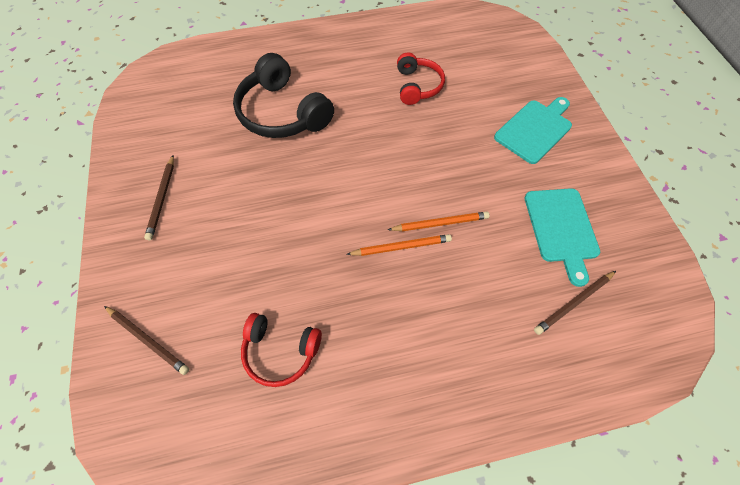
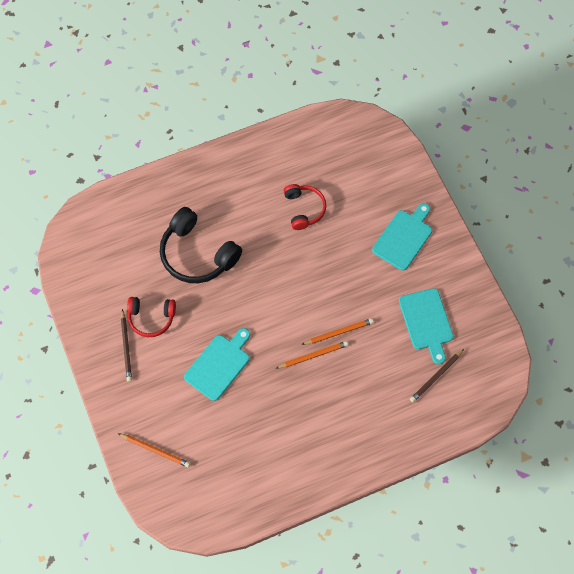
camera: 10 degrees left, 5 degrees up
brown pencil [104,306,189,375] -> orange pencil [118,433,190,467]
red headphones [241,313,322,387] -> red headphones moved to [127,297,176,337]
none -> turquoise cutting board [184,328,250,401]

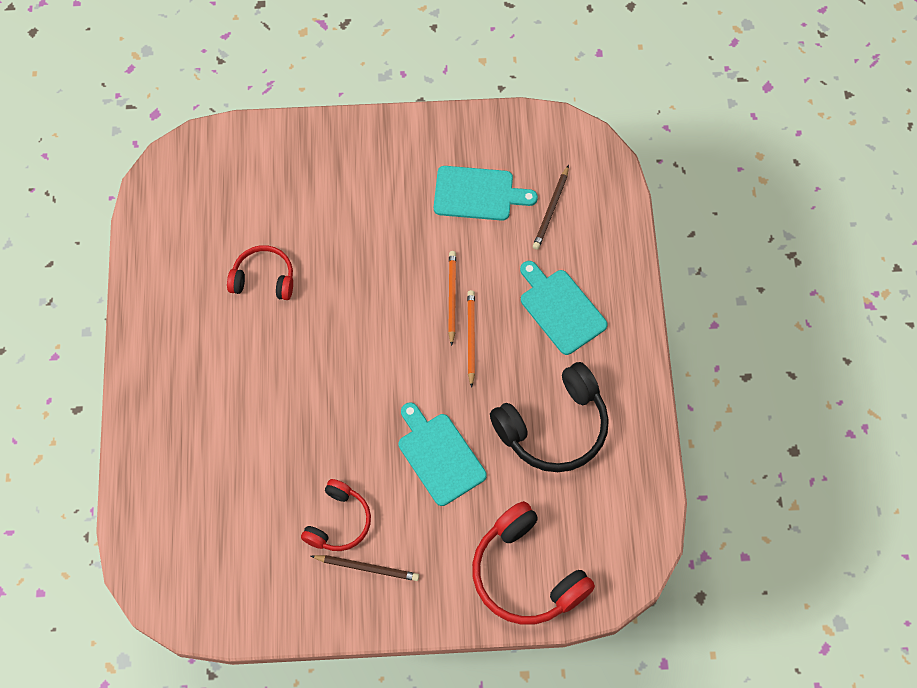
camera: 70 degrees left, 0 degrees up
orange pencil [118,433,190,467] -> red headphones [472,501,595,625]
black headphones [160,207,242,283] -> black headphones moved to [490,362,609,472]
turquoise cutting board [372,203,432,271] -> turquoise cutting board moved to [520,261,608,355]
brown pencil [410,349,464,402] -> brown pencil turned 45 degrees clockwise [533,165,569,250]

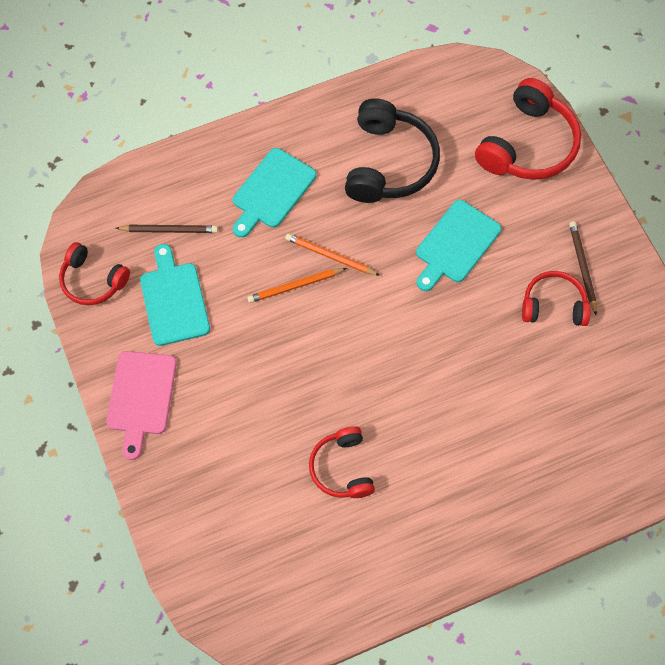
camera: 110 degrees left, 0 degrees up
orange pencil [467,290,475,388] -> orange pencil turned 45 degrees clockwise [285,233,380,276]
black headphones [490,362,609,472] -> black headphones turned 60 degrees clockwise [345,98,440,203]
none -> red headphones [59,242,130,305]
none -> pink cutting board [107,351,177,460]

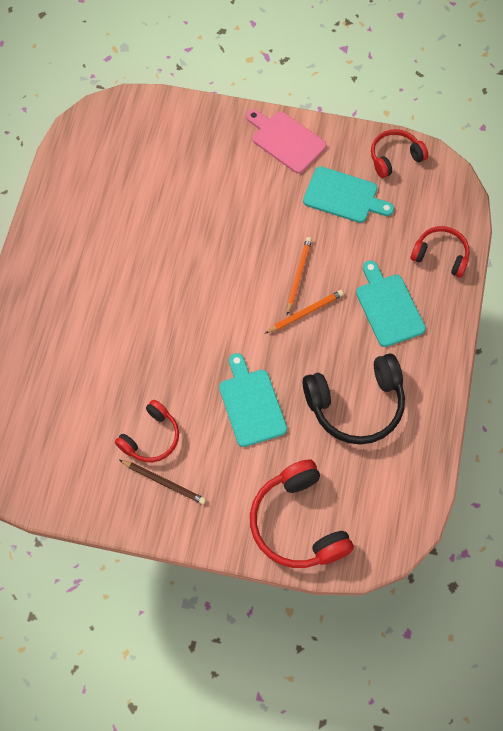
camera: 125 degrees right, 0 degrees up
brown pencil [116,225,218,233] -> none
red headphones [309,426,375,498] -> red headphones moved to [411,226,469,278]
black headphones [345,98,440,203] -> black headphones turned 60 degrees counterclockwise [303,354,405,445]

